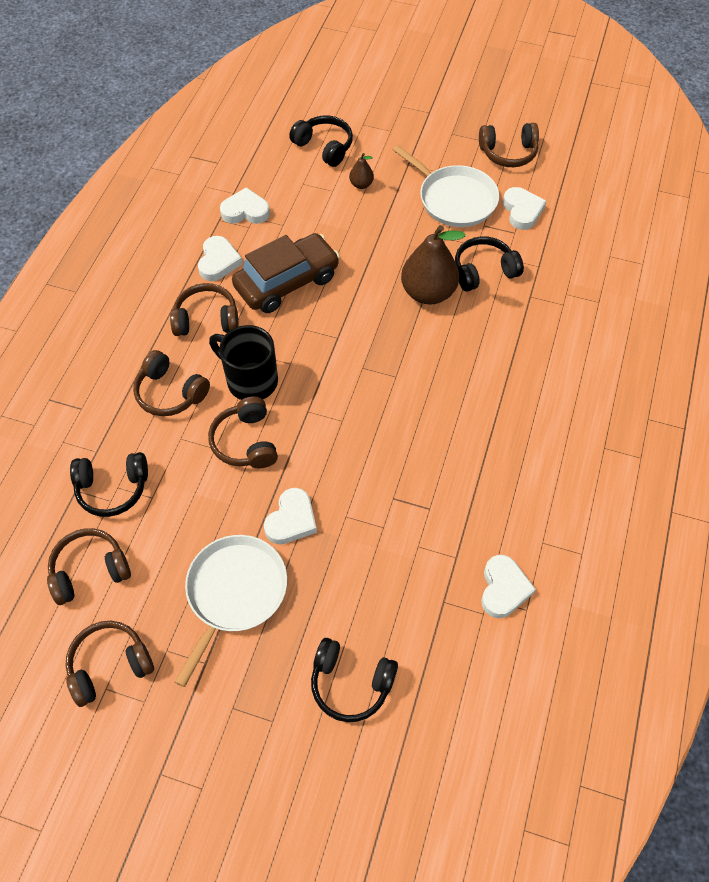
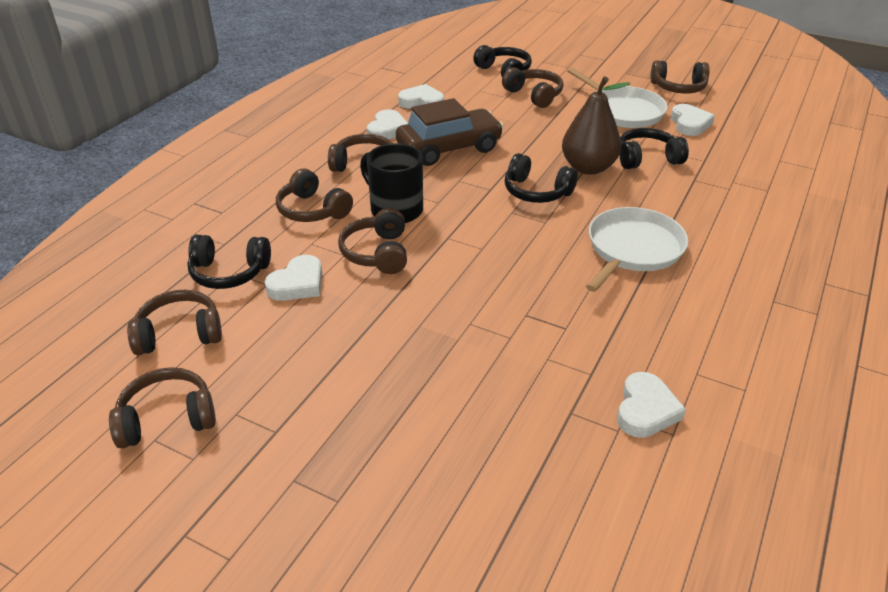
camera: 10 degrees right, 20 degrees down
white pan [175,535,287,687] -> white pan moved to [586,207,688,292]
white heart [264,488,317,544] -> white heart moved to [265,255,322,301]
black headphones [311,638,398,722] -> black headphones moved to [505,153,578,203]
brown pear [349,153,374,189] -> brown headphones [502,67,564,108]

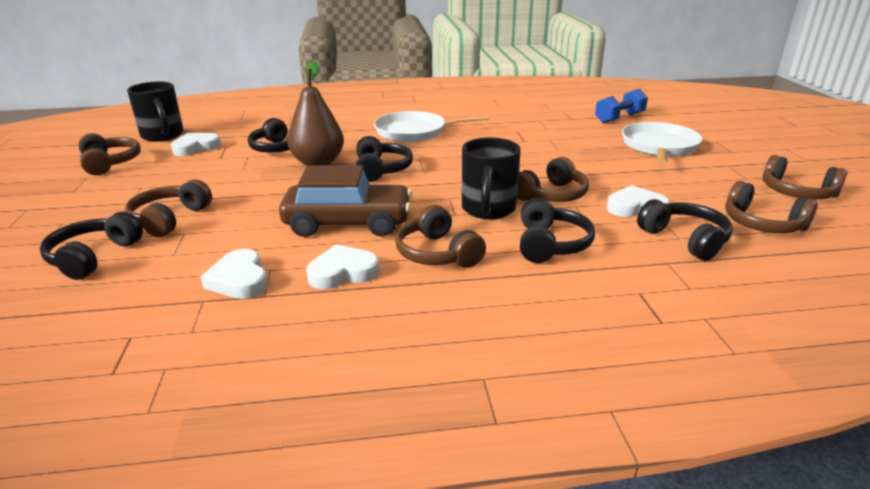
camera: 125 degrees left, 10 degrees down
brown headphones [276,169,353,222] -> black headphones [520,198,595,263]
brown car [396,98,504,166] -> brown car turned 150 degrees clockwise [279,165,412,237]
white pan [567,68,668,128] -> white pan moved to [622,122,702,164]
white heart [617,372,686,438] -> none
none -> black mug [127,81,184,141]
none -> blue dumbbell [595,89,648,124]

